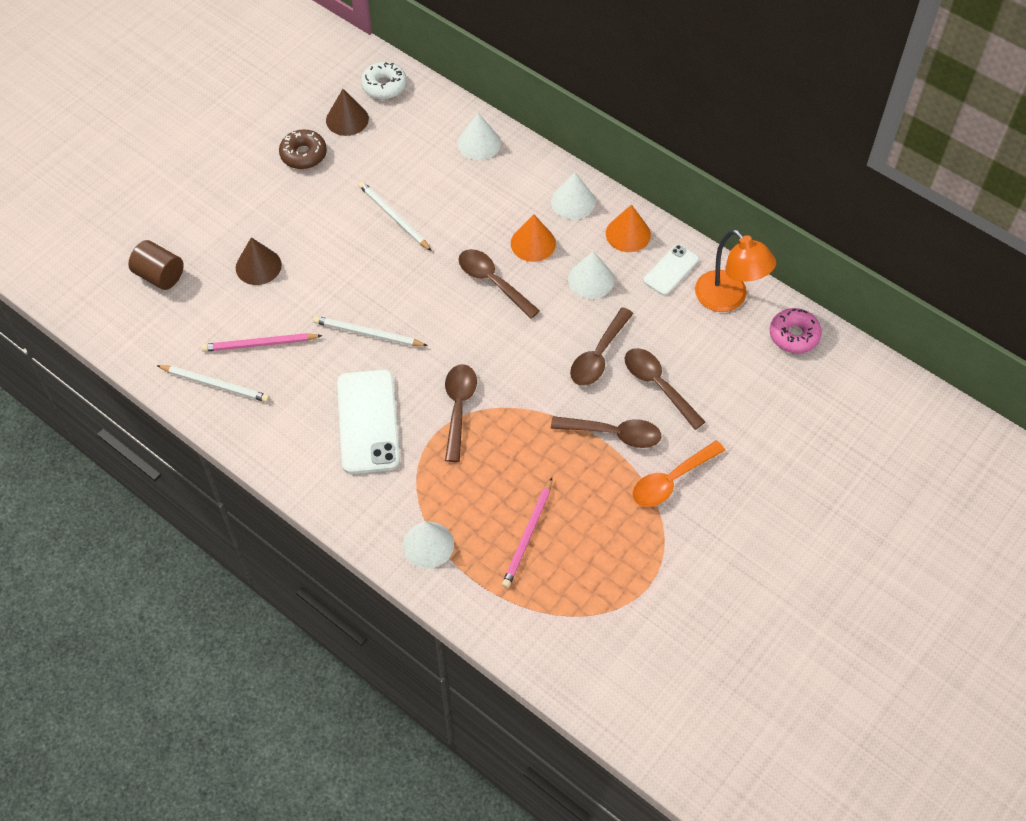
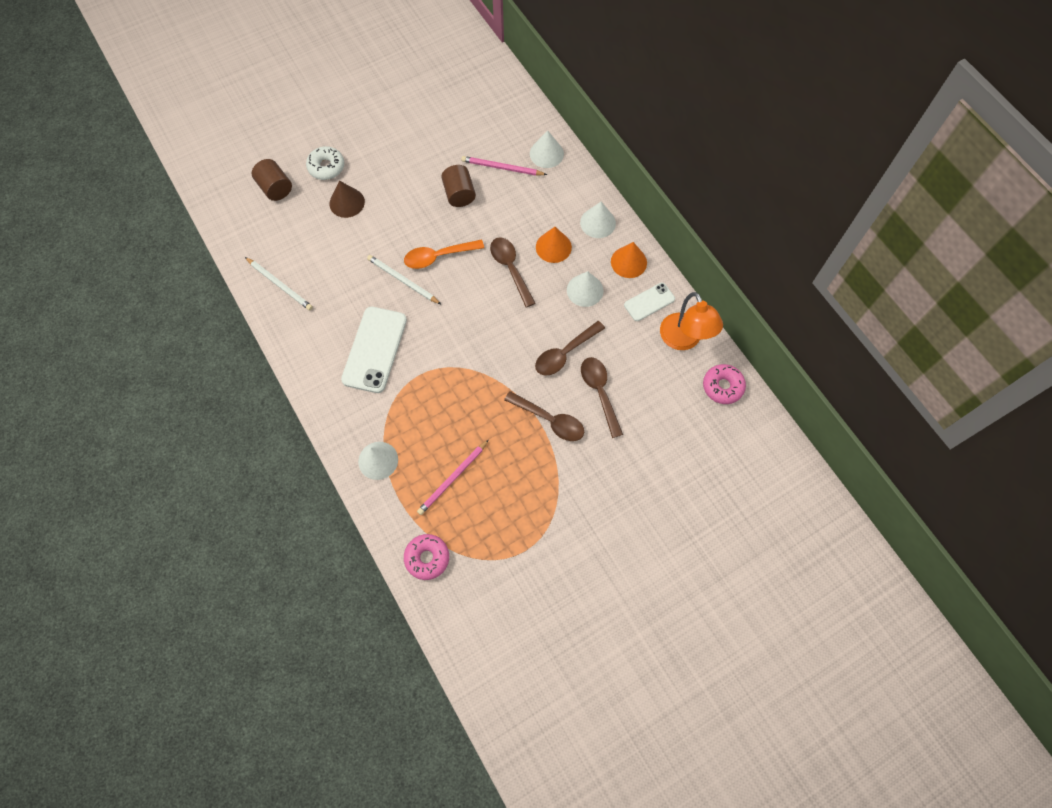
camera: 20 degrees right, 10 degrees up
pink pencil [201,333,322,352] -> pink pencil moved to [461,156,547,176]
brown donut [279,129,327,169] -> none
brown cone [326,89,369,136] -> none
white pencil [358,181,432,251] -> brown cylinder [441,165,476,207]
white donut [361,62,407,100] -> white donut moved to [306,146,344,180]
brown spoon [445,364,477,462] -> none
orange spoon [632,440,725,507] -> orange spoon moved to [404,239,484,269]
none -> pink donut [404,534,449,580]

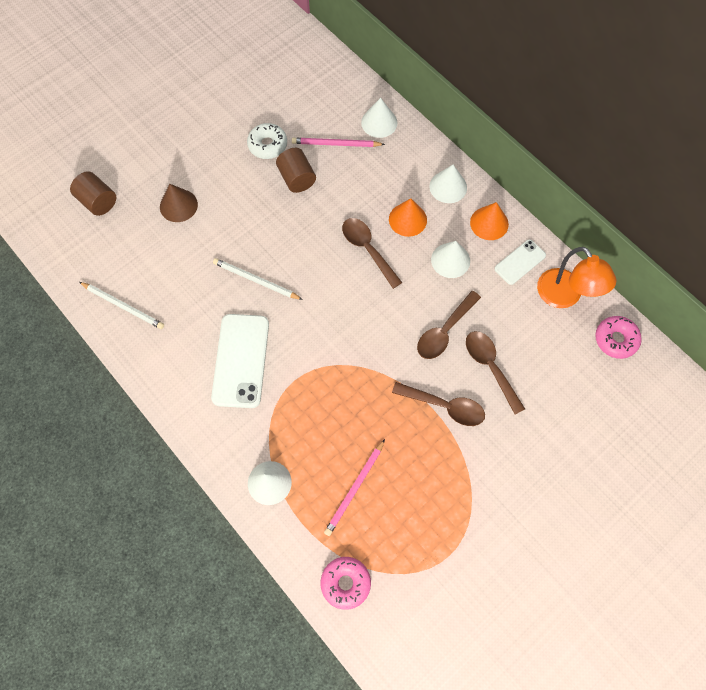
camera: 10 degrees left, 0 degrees up
white donut [306,146,344,180] -> white donut moved to [247,123,287,159]
orange spoon [404,239,484,269] -> none

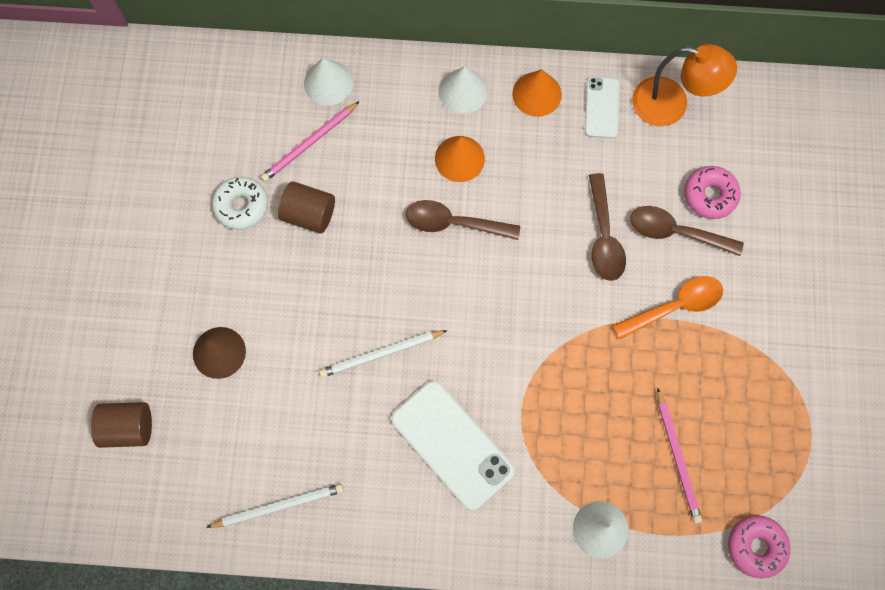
camera: 45 degrees left, 5 degrees up
brown spoon [392,382,485,426] -> orange spoon [613,276,723,340]
white cone [431,241,470,278] -> none
pink donut [595,316,642,359] -> pink donut moved to [684,166,741,219]

